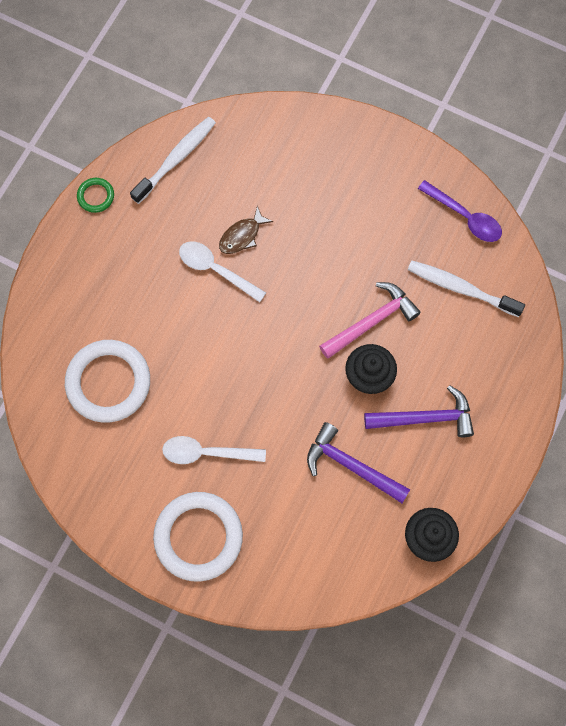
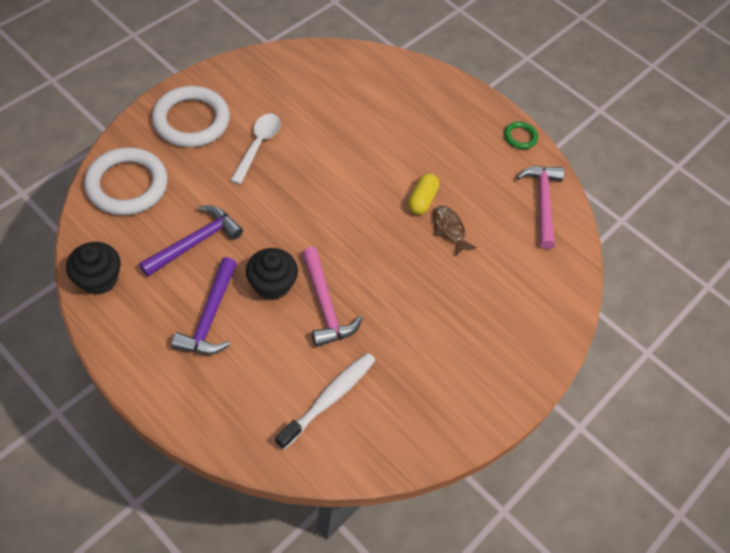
camera: 100 degrees right, 15 degrees down
white ring [65,340,150,423] -> white ring moved to [84,147,168,215]
white toothbrush [130,117,216,204] -> pink hammer [517,166,564,249]
white spoon [179,241,266,302] -> yellow capsule [408,173,439,215]
purple spoon [418,180,502,242] -> none

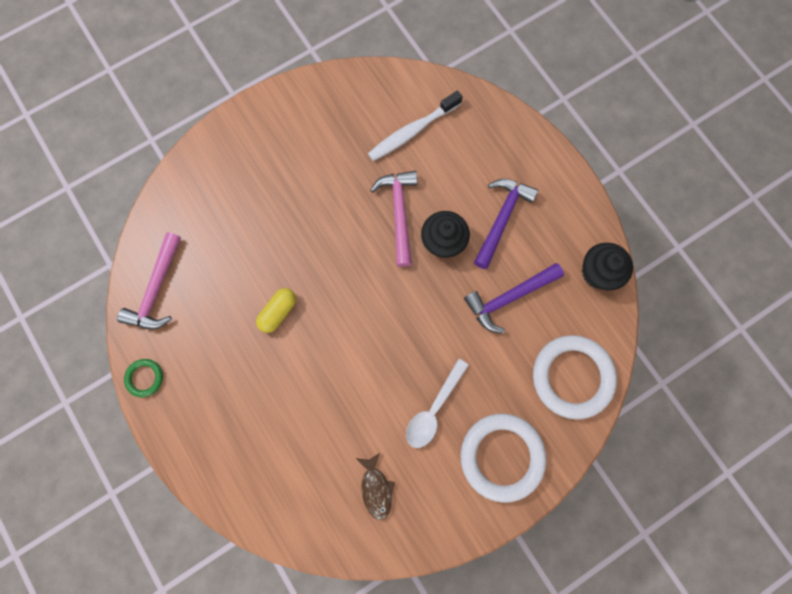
camera: 160 degrees left, 20 degrees up
brown fish [433,205,477,255] -> brown fish moved to [356,453,395,520]

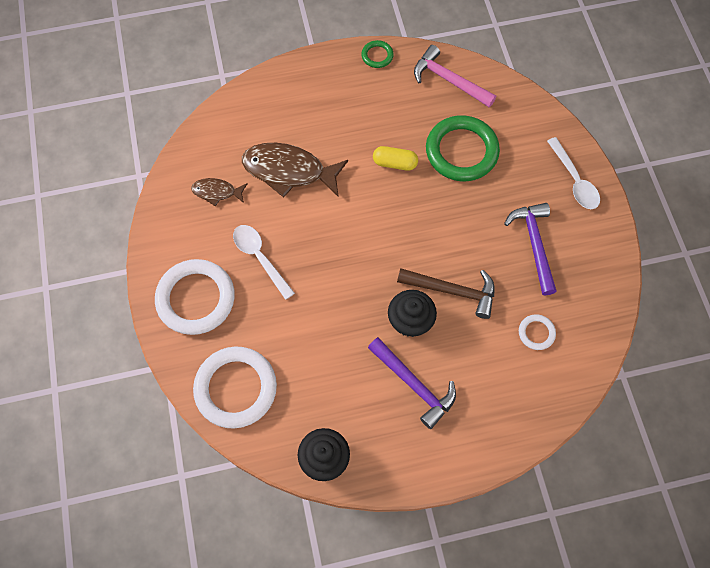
camera: 110 degrees right, 10 degrees down
yellow capsule [256,288,296,333] -> yellow capsule turned 45 degrees counterclockwise [373,146,418,171]
white toothbrush [368,91,463,161] -> white ring [519,314,556,350]
pink hammer [370,171,417,267] -> brown hammer [397,268,495,319]
purple hammer [464,263,564,333] -> purple hammer moved to [504,203,557,296]
none -> brown fish [242,143,348,198]
none -> green ring [426,115,500,181]
none -> white spoon [547,137,600,209]

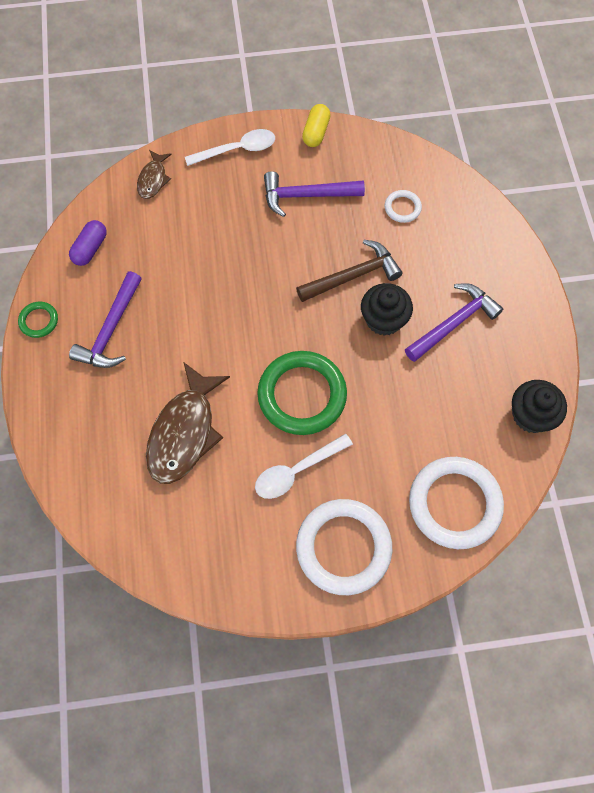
camera: 85 degrees left, 0 degrees up
brown fish [191,178,248,206] -> brown fish moved to [137,150,172,199]
yellow capsule [373,146,418,171] -> yellow capsule moved to [302,104,331,147]
brown hammer [397,268,495,319] -> brown hammer turned 45 degrees clockwise [296,240,402,302]
pink hammer [414,45,496,107] -> purple capsule [69,220,107,266]
green ring [426,115,500,181] -> green ring moved to [257,351,347,435]
none -> purple hammer [69,271,142,368]

